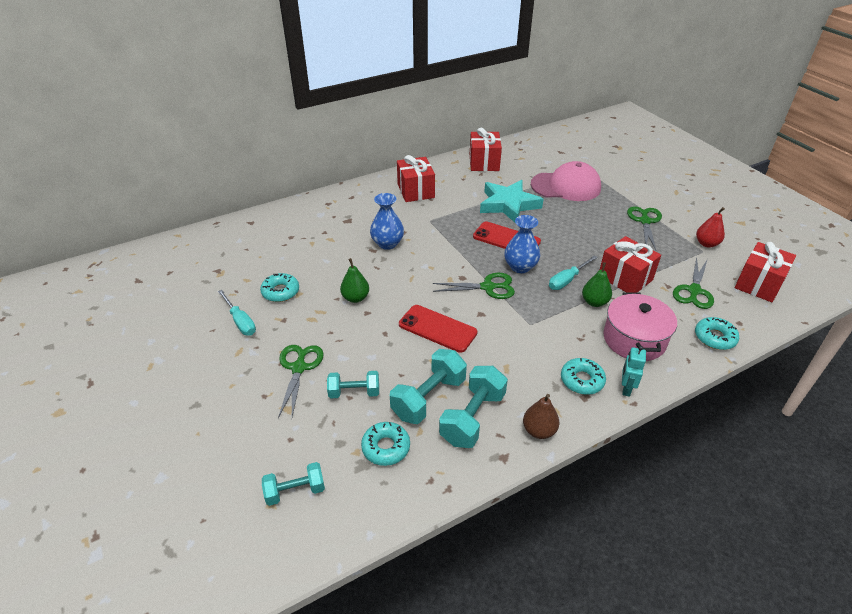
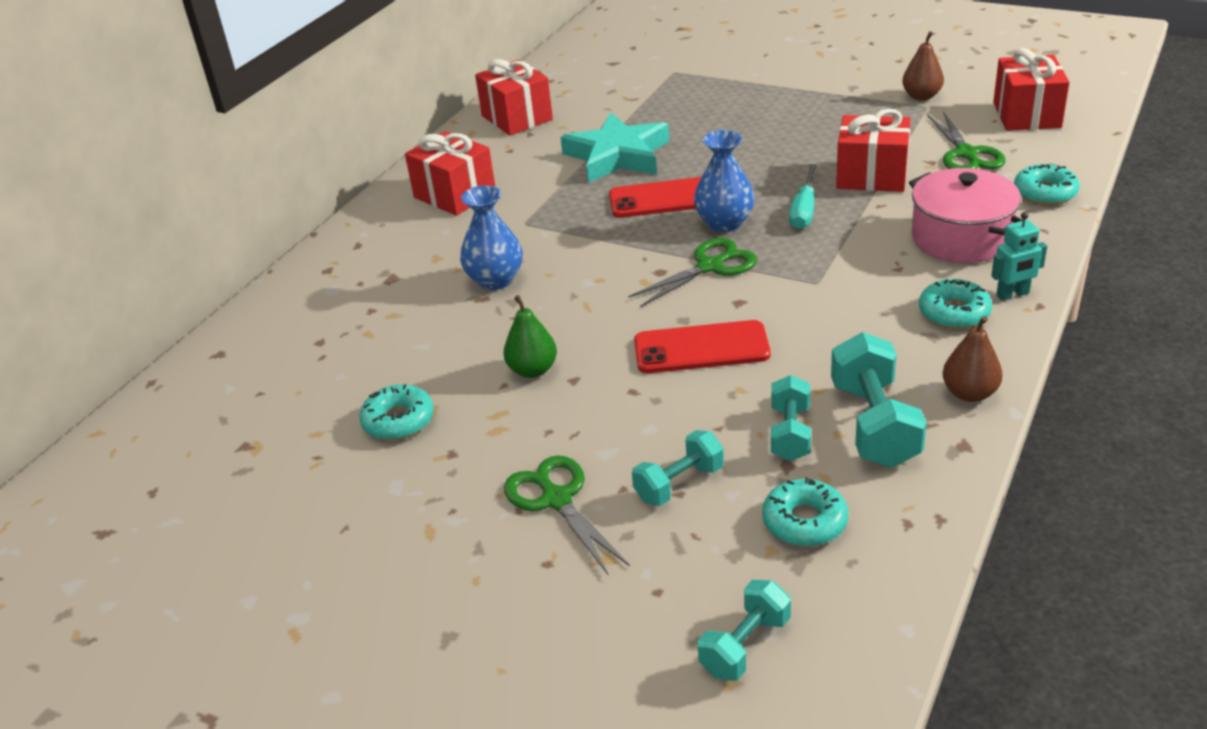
camera: 30 degrees left, 5 degrees down
turquoise screwdriver [218,290,256,335] -> none
turquoise dumbbell [390,349,467,424] -> turquoise dumbbell [771,375,811,461], size x0.63
pink cap [531,161,601,201] -> none
green pear [582,262,612,307] -> none
turquoise robot [622,346,646,397] -> turquoise robot turned 90 degrees counterclockwise [991,212,1047,301]
green scissors [627,206,662,250] -> none
red pear [696,207,725,248] -> brown pear [902,31,944,101]

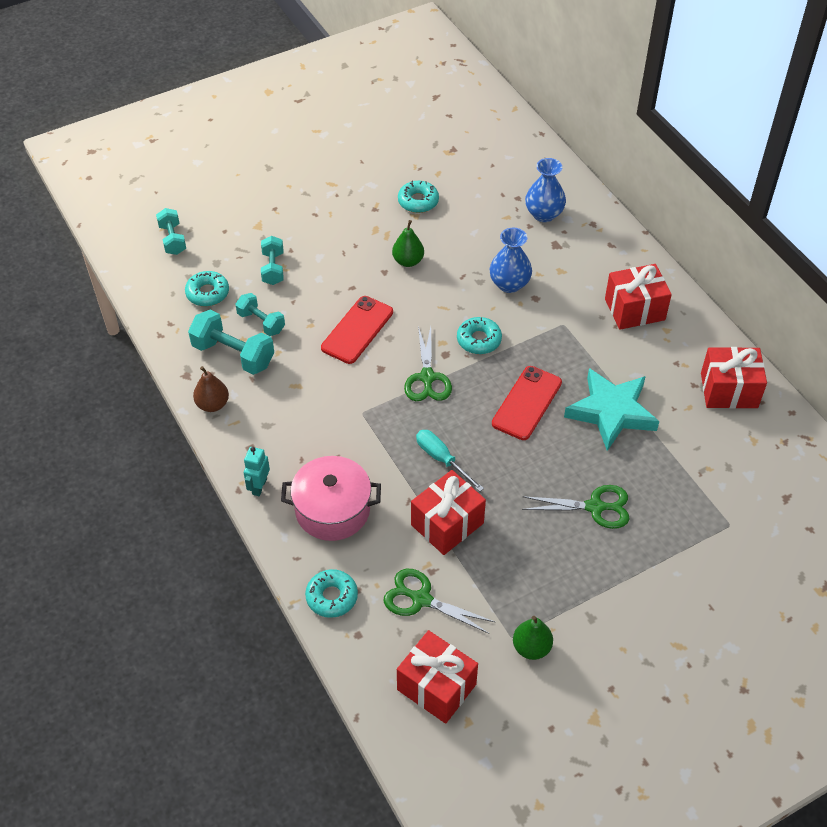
camera: 120 degrees right, 15 degrees up
green scissors [504,456,630,574] -> green scissors moved to [522,485,630,529]
blue vase [694,130,755,232] -> blue vase moved to [525,158,566,222]
brown pear [902,31,944,101] -> green pear [513,616,553,660]
turquoise donut [919,279,992,329] -> turquoise donut moved to [457,317,502,354]

